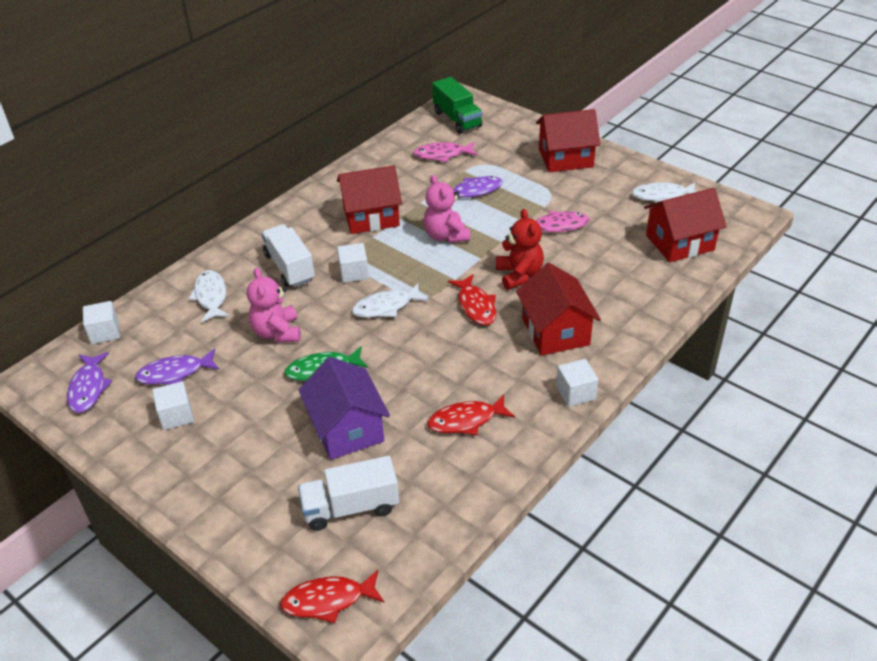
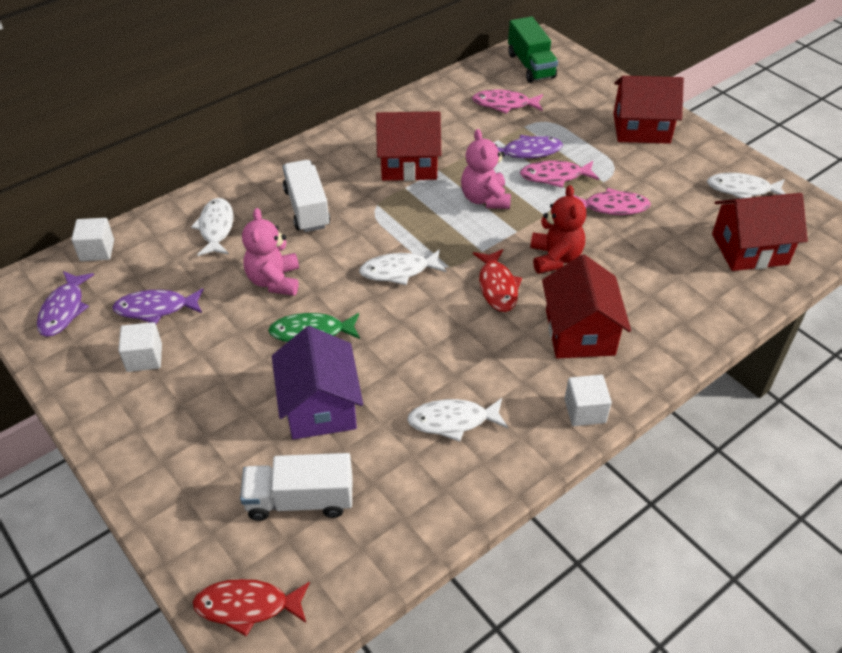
camera: 10 degrees right, 5 degrees up
white cube [337,243,369,283] -> none
red fish [427,394,515,435] -> white fish [407,398,508,442]
none -> pink fish [520,161,599,188]

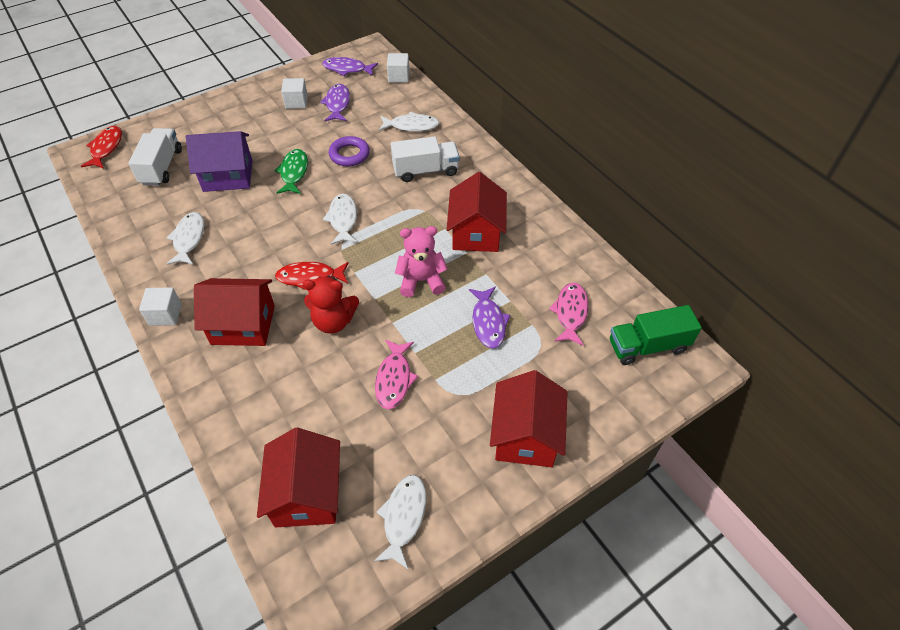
camera: 95 degrees right, 5 degrees up
pink teddy bear [242,208,299,296] -> purple ring [329,136,370,167]
pink fish [520,161,599,188] -> none

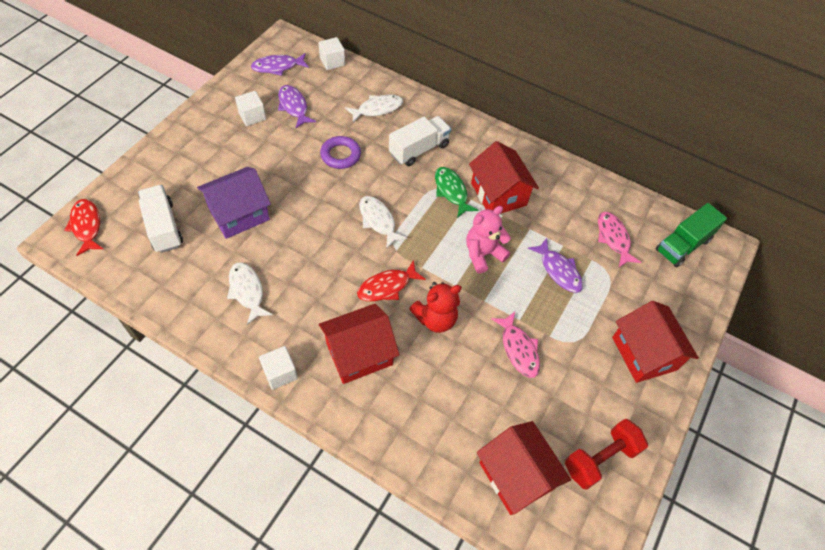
camera: 30 degrees left, 5 degrees up
green fish [274,149,308,194] -> green fish moved to [435,167,478,218]
white fish [374,475,426,569] -> red dumbbell [565,419,648,490]

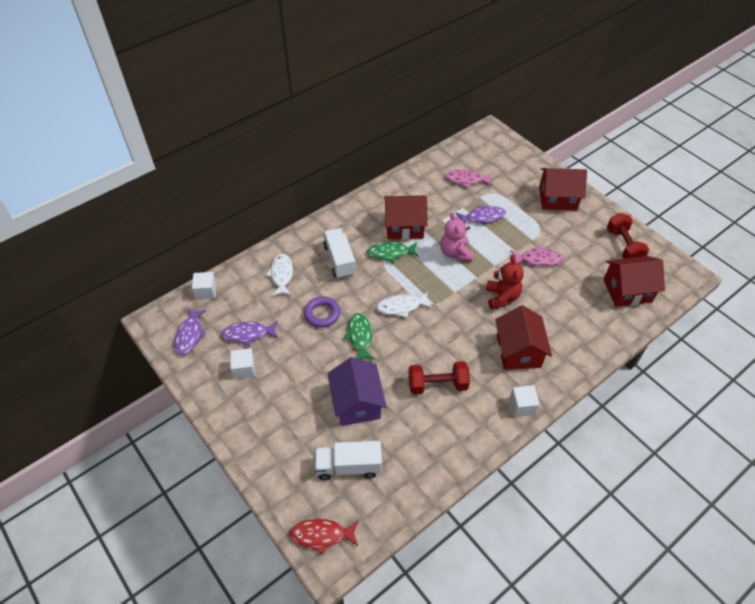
camera: 65 degrees left, 5 degrees down
white fish [227,262,273,325] -> none
red fish [357,260,426,301] -> none
green truck [656,203,727,267] -> none
none -> green fish [344,313,375,359]
none -> red dumbbell [408,361,470,395]

